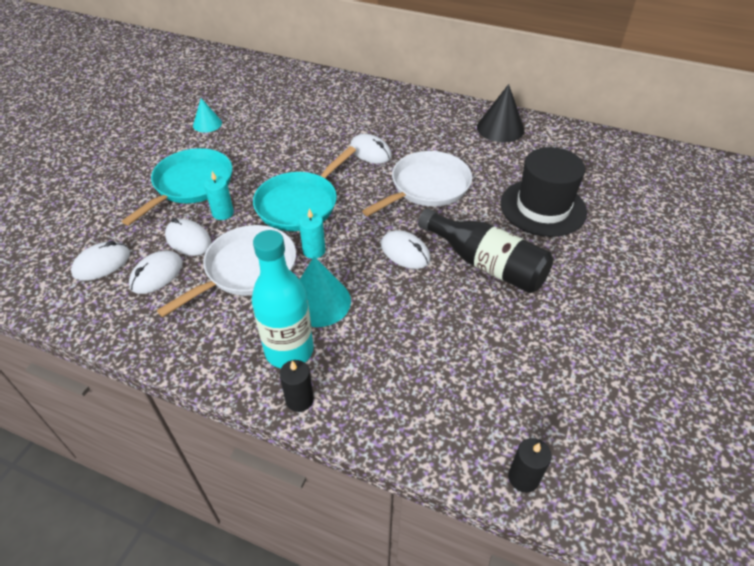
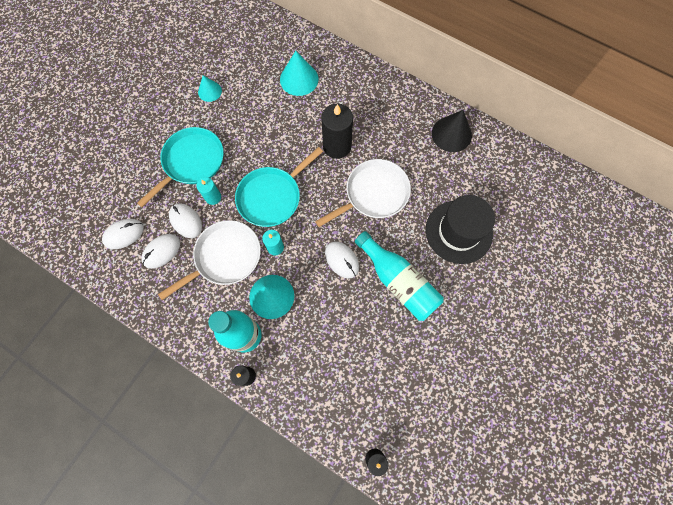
camera: 10 degrees right, 25 degrees up
white mouse [350,134,392,164] -> black candle [321,104,353,159]
black bottle [418,208,553,293] -> turquoise bottle [355,231,444,321]
none -> turquoise cone [280,51,319,96]

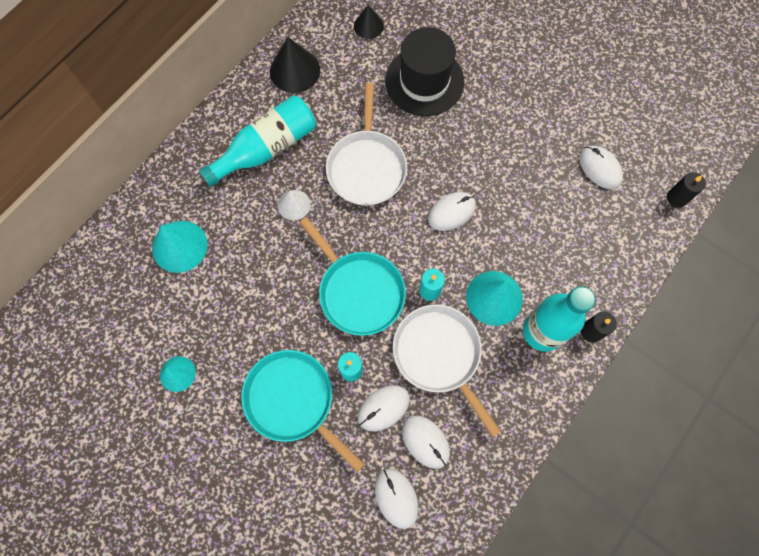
camera: 85 degrees left, 0 degrees up
white pan [315,159,411,227] -> white pan turned 150 degrees counterclockwise [326,83,407,206]
black candle [321,104,353,159] -> white cone [278,190,311,221]
turquoise bottle [355,231,444,321] -> turquoise bottle moved to [199,96,316,187]
none -> black cone [354,5,384,39]
none -> white mouse [579,146,623,189]

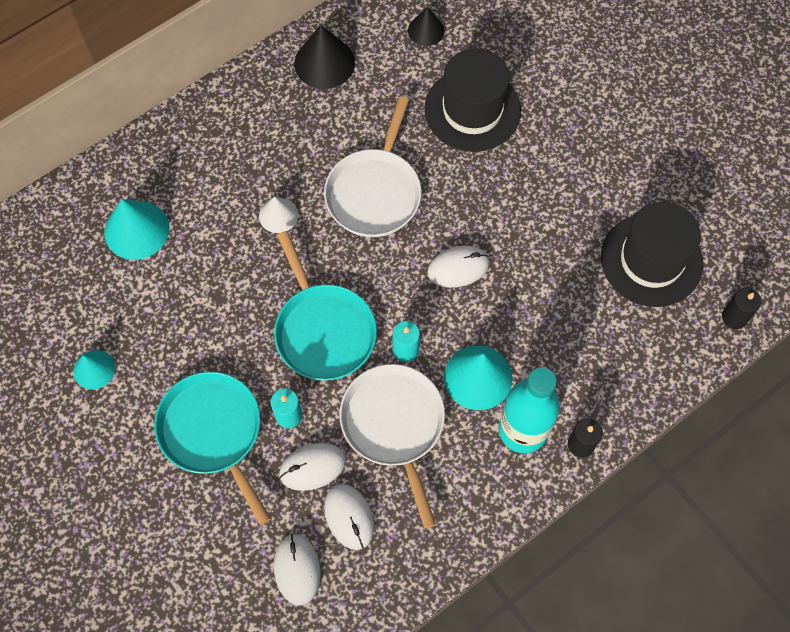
camera: 15 degrees right, 5 degrees down
turquoise bottle [199,96,316,187] -> none
white mouse [579,146,623,189] -> black hat [601,202,703,307]

